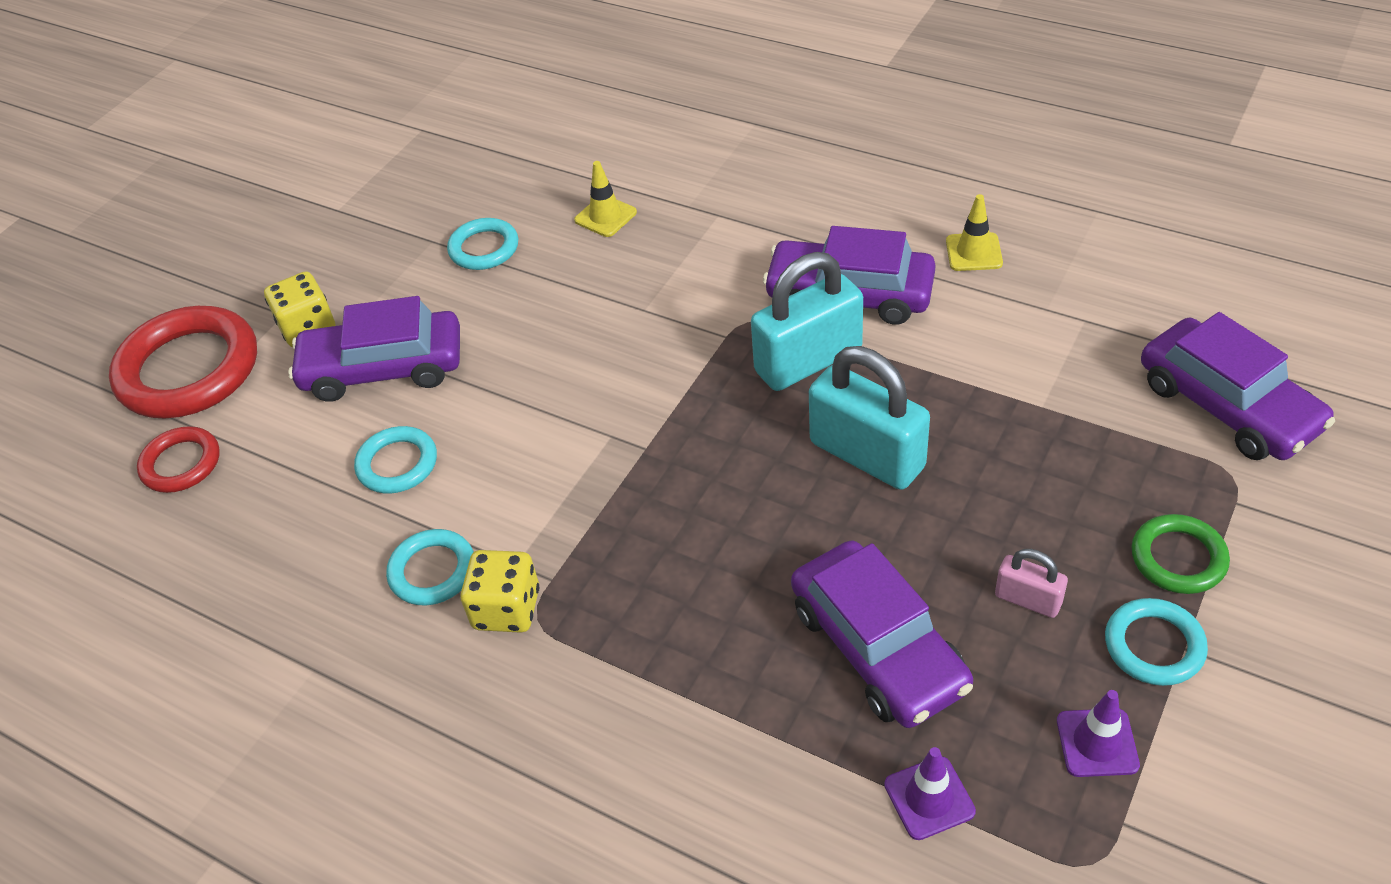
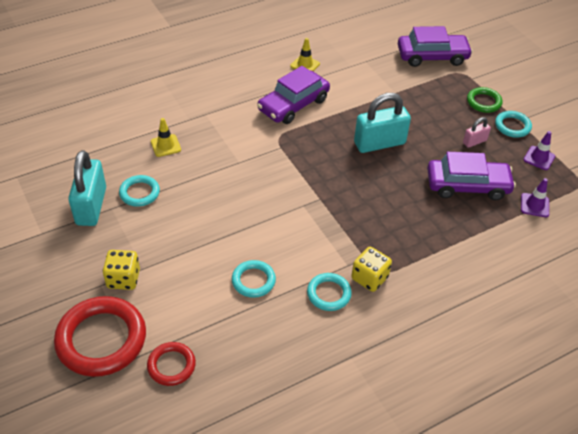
camera: 65 degrees left, 0 degrees up
purple car [288,296,460,402] -> none
turquoise padlock [751,252,863,391] -> turquoise padlock moved to [68,150,106,226]

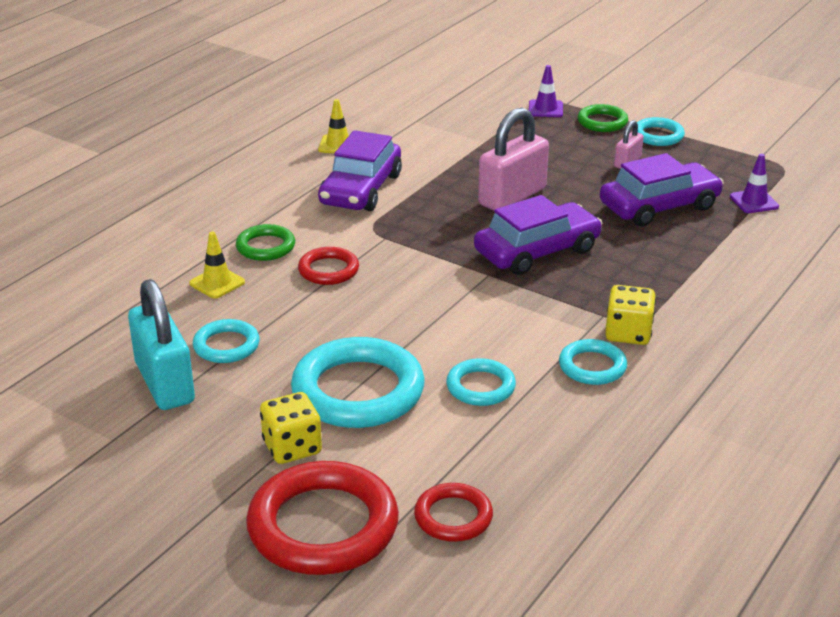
camera: 25 degrees left, 15 degrees down
turquoise padlock [354,93,411,153] -> pink padlock [478,108,549,211]
purple car [398,26,473,67] -> purple car moved to [474,195,602,275]
purple traffic cone [523,131,555,170] -> purple traffic cone moved to [529,65,563,117]
none -> green ring [236,224,295,261]
none -> turquoise ring [291,337,424,428]
none -> red ring [298,247,359,285]

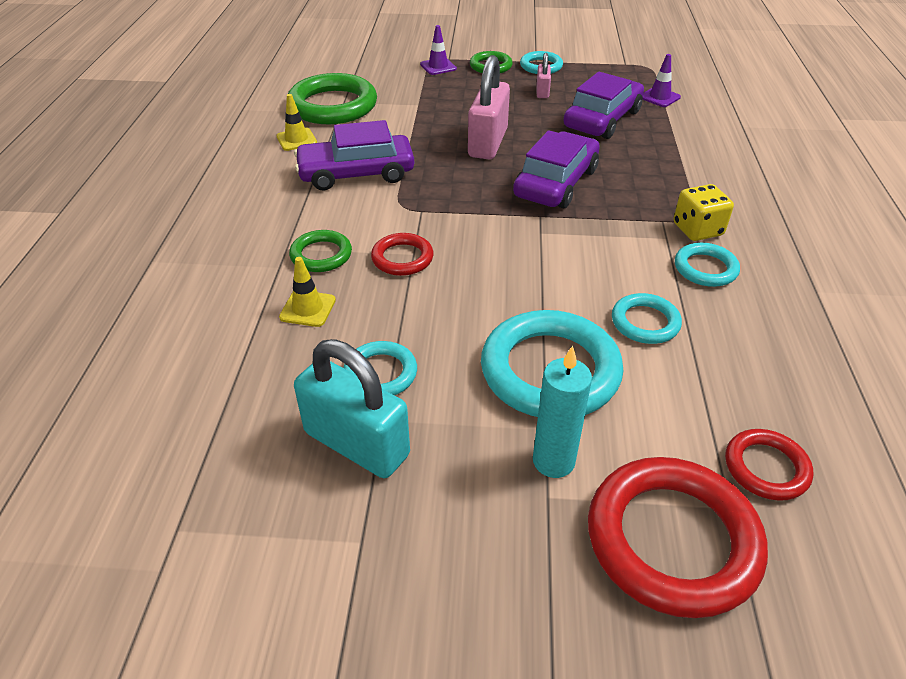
camera: 30 degrees left, 10 degrees up
yellow dice [260,392,322,464] -> turquoise candle [533,346,592,478]
purple car [318,130,402,211] -> purple car turned 90 degrees clockwise [294,120,414,190]
none -> green ring [288,73,377,124]

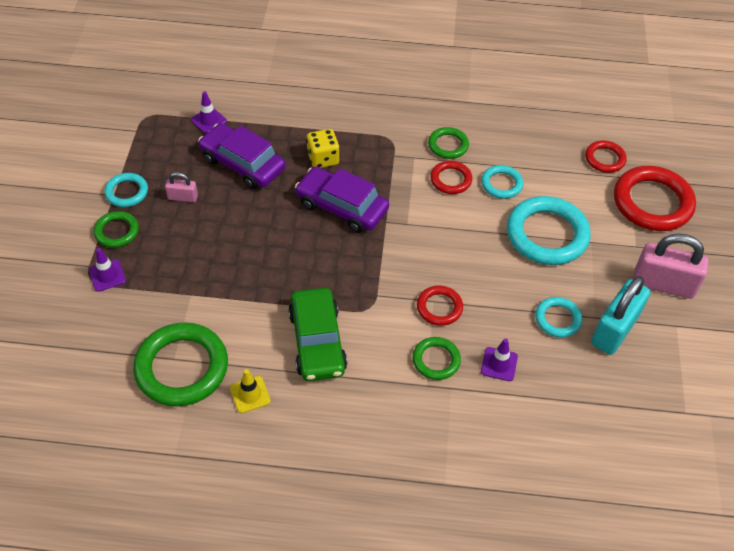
camera: 90 degrees left, 10 degrees up
yellow traffic cone [279,257,336,327] -> purple traffic cone [481,338,518,381]
purple car [294,120,414,190] -> green car [288,288,347,381]
pink padlock [468,55,510,159] -> pink padlock moved to [633,233,708,299]
turquoise candle [533,346,592,478] -> none
yellow dice [673,184,734,241] -> yellow dice moved to [306,129,340,168]
turquoise ring [675,243,740,287] -> green ring [428,127,469,159]
none -> red ring [430,161,472,194]

